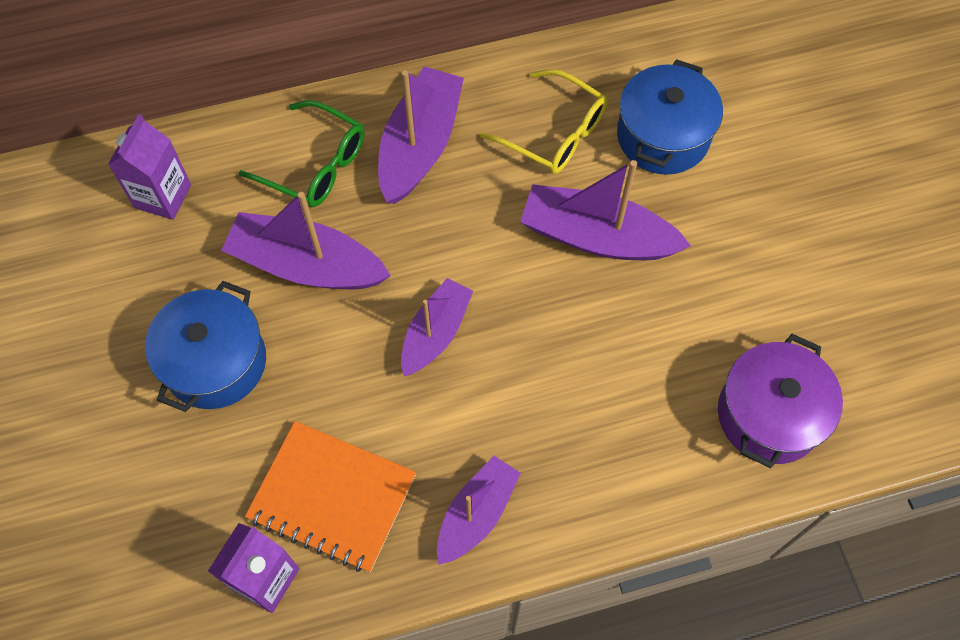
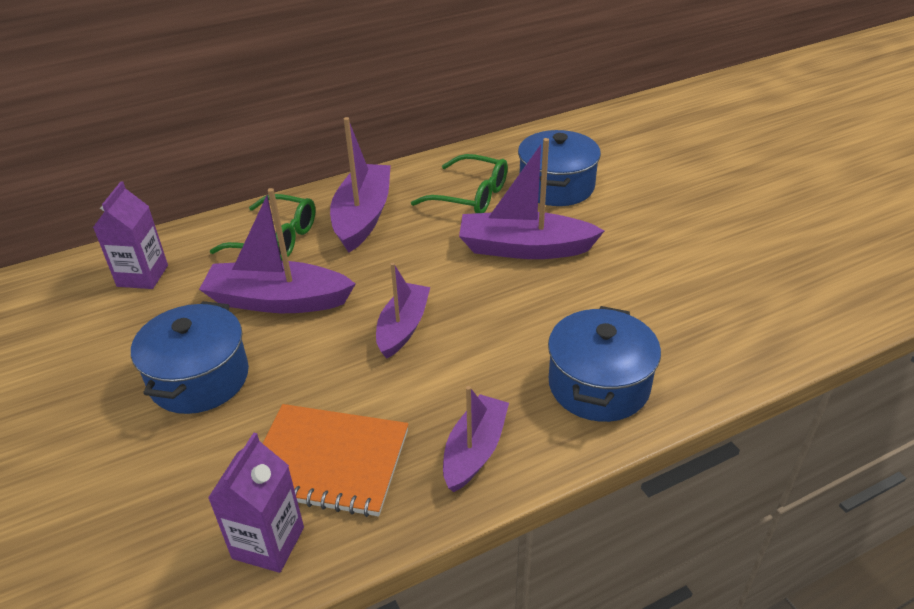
camera: 10 degrees left, 25 degrees down
yellow glasses [480,69,607,174] -> green glasses [411,154,508,213]
purple pot [718,334,843,468] -> none
none -> blue pot [548,306,661,422]

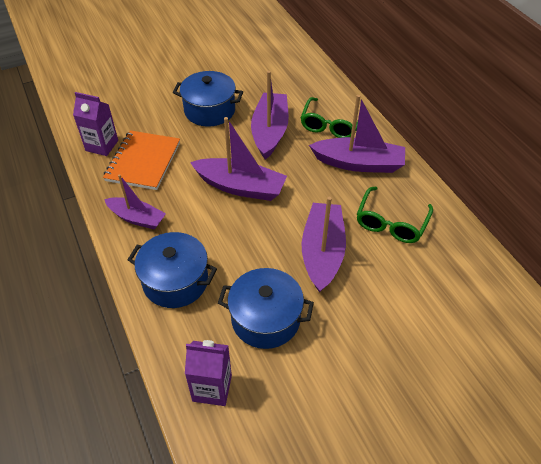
camera: 90 degrees right, 10 degrees up
purple carton [93,181,168,289] -> purple carton moved to [185,340,232,406]
purple boat [376,263,430,359] -> purple boat [190,117,287,201], size x1.54
blue pot [518,130,601,206] -> blue pot moved to [218,268,314,349]

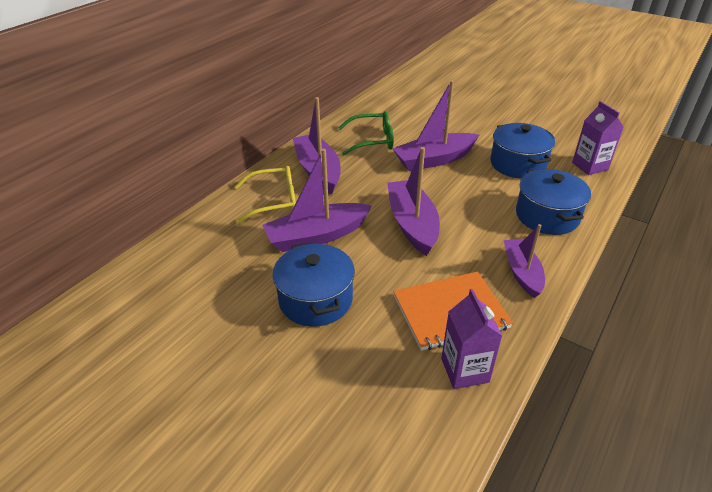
camera: 120 degrees left, 10 degrees down
green glasses [301,97,358,138] -> yellow glasses [235,166,296,224]

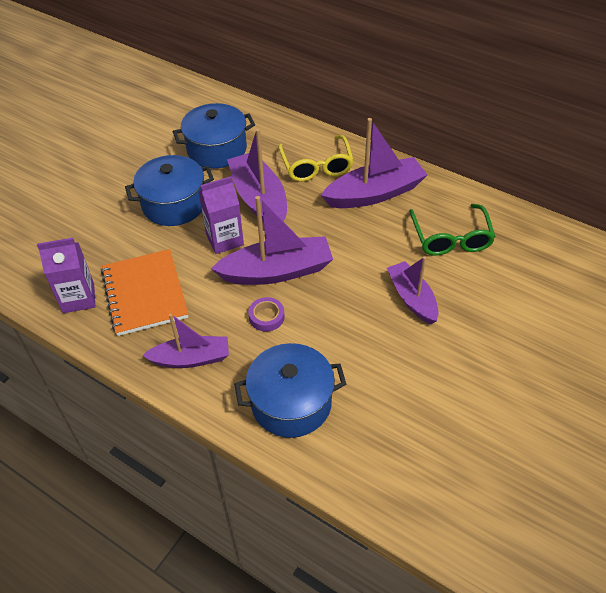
camera: 90 degrees right, 10 degrees up
purple boat [392,80,479,171] -> purple boat [387,256,439,324], size x0.65
blue pot [491,123,555,179] -> blue pot moved to [173,103,255,169]
purple carton [572,101,624,175] -> purple carton moved to [199,176,244,254]
none -> purple tape [248,297,285,332]

